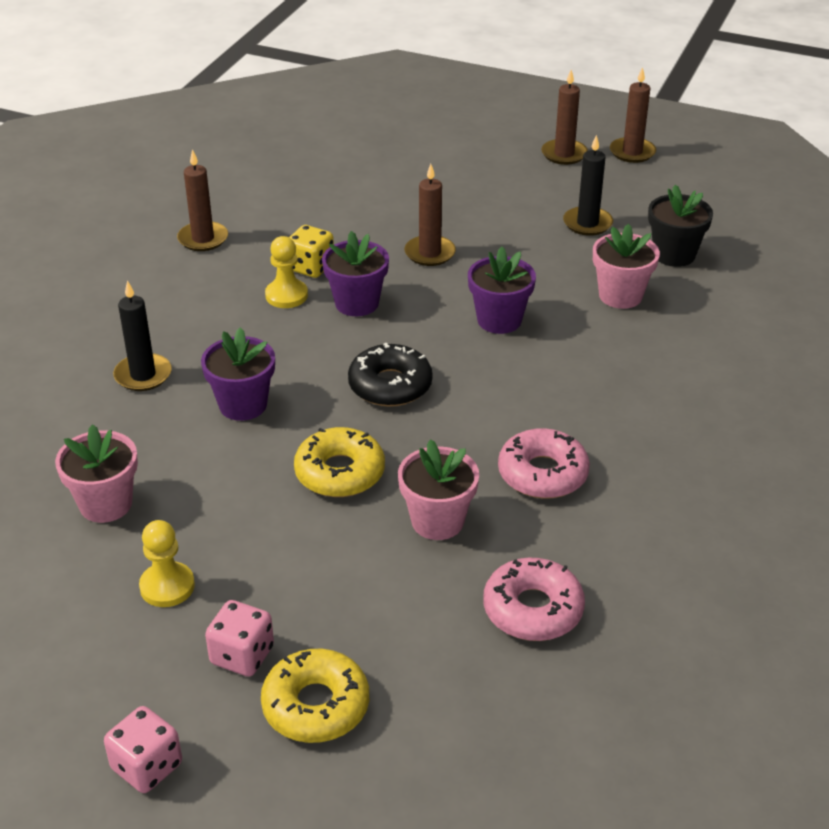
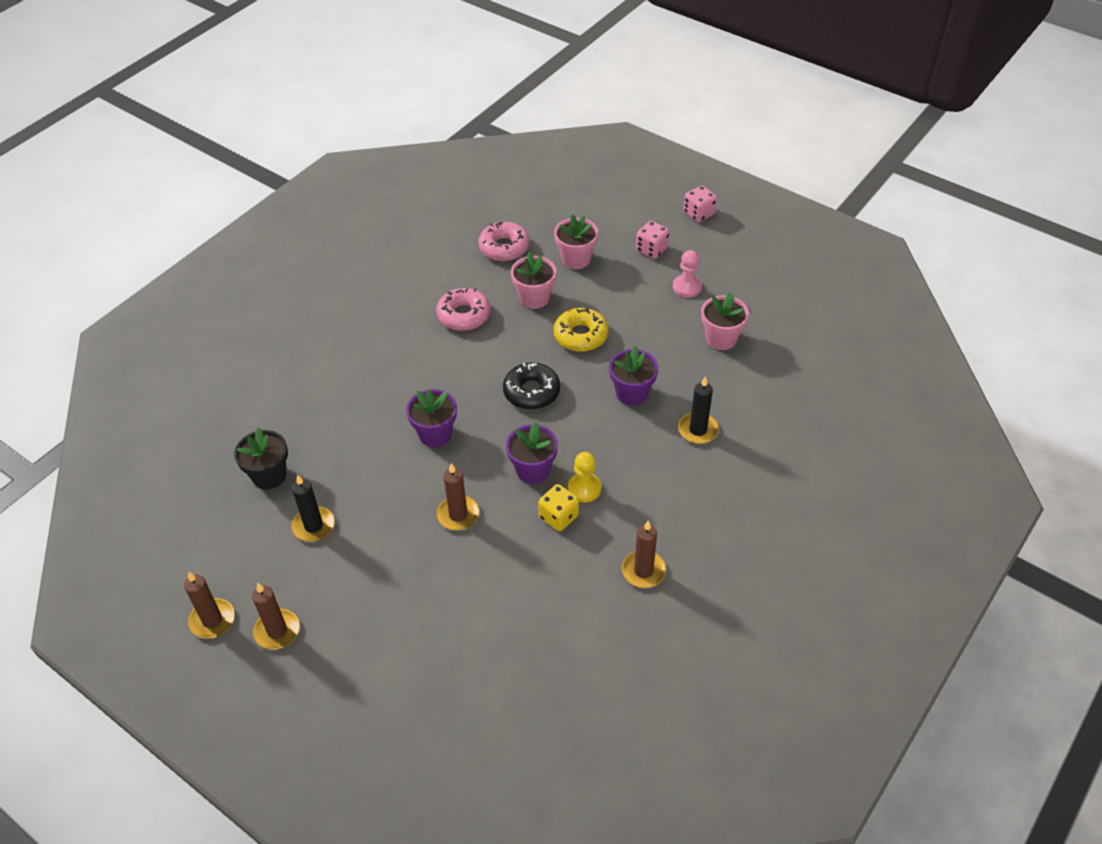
camera: 165 degrees left, 10 degrees up
yellow pawn [139,520,195,607] -> pink pawn [673,250,702,298]
yellow donut [261,649,369,743] -> none
pink flower pot [593,224,660,309] -> pink flower pot moved to [554,215,599,269]

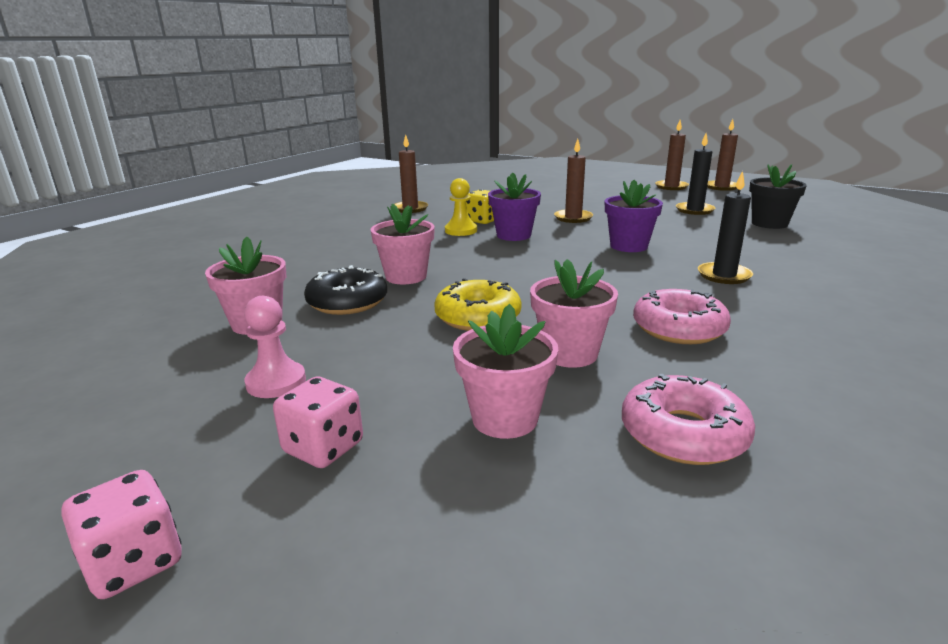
camera: 175 degrees right, 25 degrees down
black donut [503,362,560,410] -> black donut moved to [304,265,387,315]
purple flower pot [609,346,658,406] -> pink flower pot [370,204,435,284]
black candle [678,376,719,444] -> black candle moved to [698,171,753,284]

